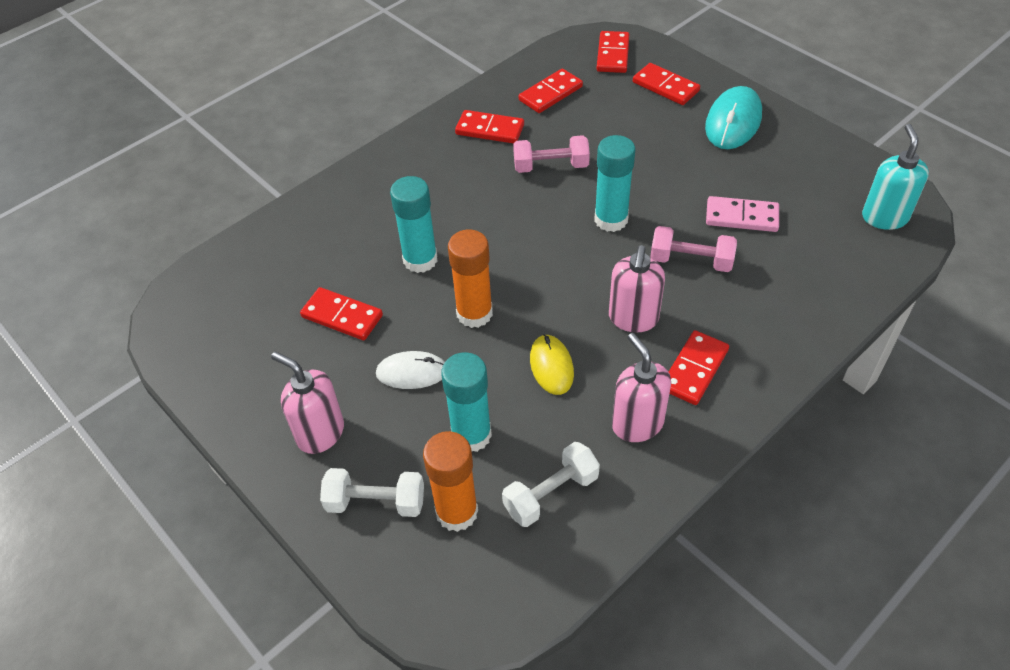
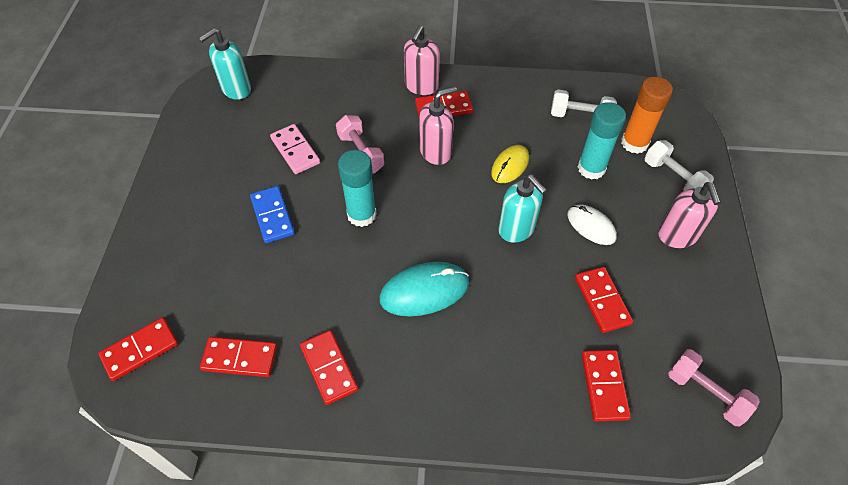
camera: 135 degrees left, 5 degrees up
turquoise glue stick [390,176,438,273] -> none
orange glue stick [448,230,493,328] -> turquoise soap dispenser [498,175,547,243]
pink dumbbell [513,135,590,173] -> pink dumbbell moved to [668,349,760,426]
pink soap dispenser [612,333,671,442] -> pink soap dispenser moved to [404,25,439,95]
red domino [633,63,700,105] -> red domino moved to [582,350,631,421]
turquoise mouse [705,86,762,149] -> turquoise mouse moved to [379,262,469,316]
none -> blue domino [250,186,295,243]

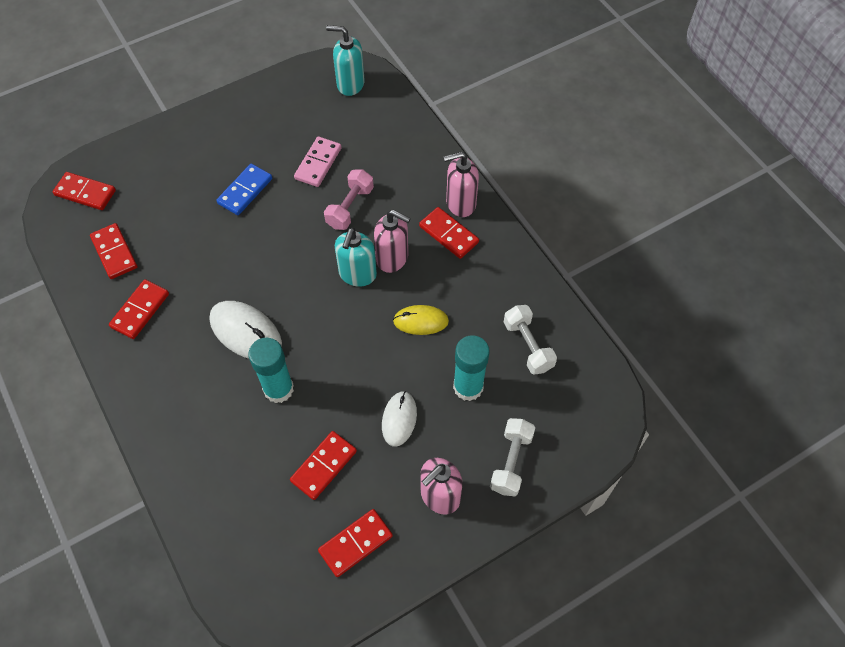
camera: 55 degrees right, 5 degrees up
turquoise glue stick [338,150,377,227] -> turquoise glue stick moved to [248,338,294,403]
turquoise mouse [379,262,469,316] -> white mouse [209,301,282,359]
turquoise soap dispenser [498,175,547,243] -> turquoise soap dispenser moved to [335,228,377,287]
red domino [582,350,631,421] -> red domino moved to [318,509,393,577]
orange glue stick [621,77,673,154] -> none
pink dumbbell [668,349,760,426] -> none

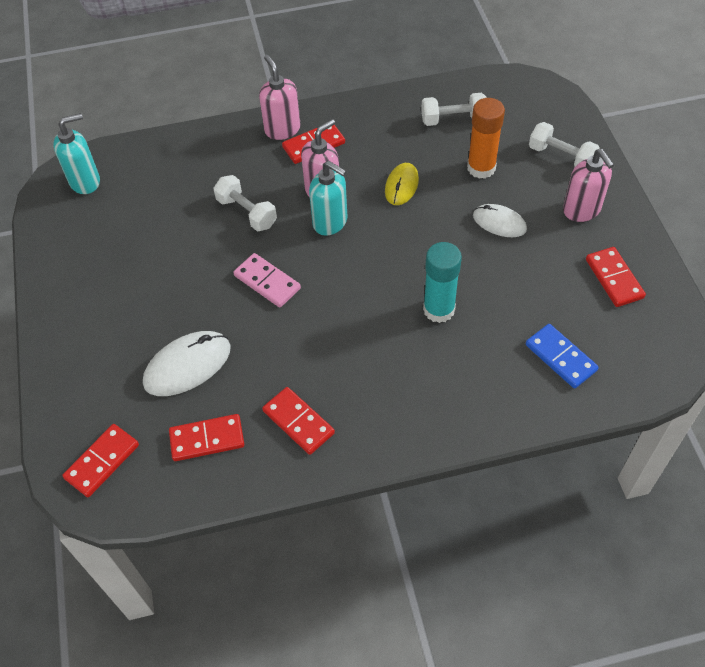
camera: 70 degrees left, 5 degrees down
white mouse [209,301,282,359] -> white mouse moved to [143,331,231,396]
blue domino [216,164,272,215] -> blue domino moved to [526,324,599,388]
red domino [290,431,357,500] -> none
pink domino [294,137,342,187] -> pink domino moved to [233,253,301,308]
pink dumbbell [324,170,374,230] -> white dumbbell [213,175,277,231]
turquoise soap dispenser [326,25,365,96] -> turquoise soap dispenser turned 150 degrees counterclockwise [53,113,100,194]
pink soap dispenser [443,152,479,217] -> pink soap dispenser turned 150 degrees clockwise [259,55,301,140]
turquoise glue stick [453,335,490,401] -> orange glue stick [467,98,505,179]

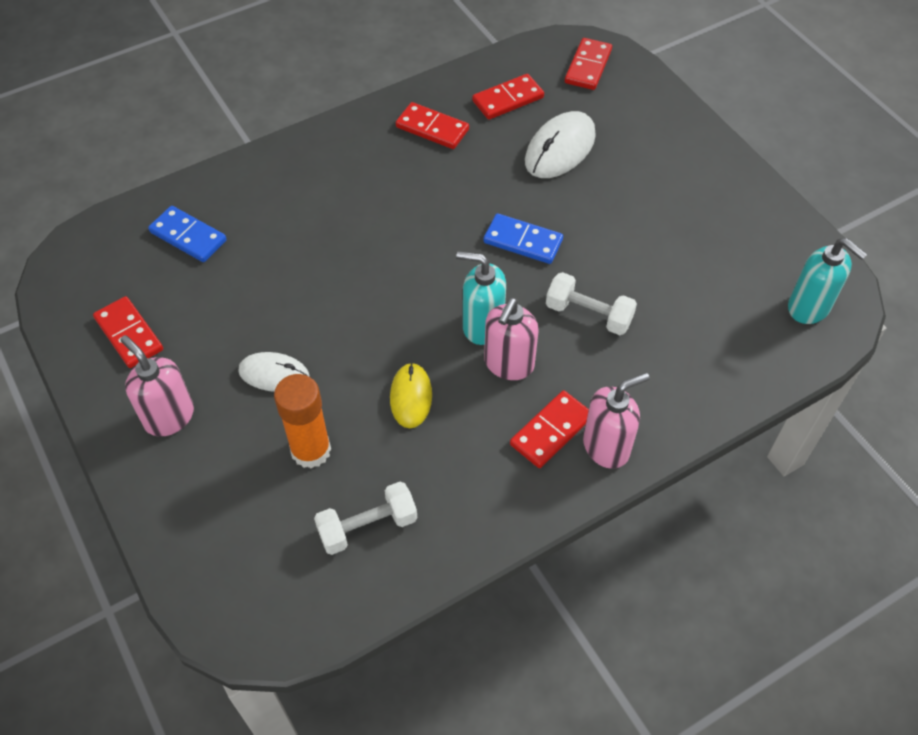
camera: 160 degrees right, 0 degrees up
turquoise soap dispenser [53,113,100,194] -> turquoise soap dispenser turned 90 degrees counterclockwise [788,238,868,324]
pink domino [233,253,301,308] -> blue domino [483,213,563,264]
pink soap dispenser [259,55,301,140] -> pink soap dispenser turned 75 degrees counterclockwise [583,372,650,469]
turquoise glue stick [423,242,462,323] -> none
white dumbbell [529,122,600,166] -> none

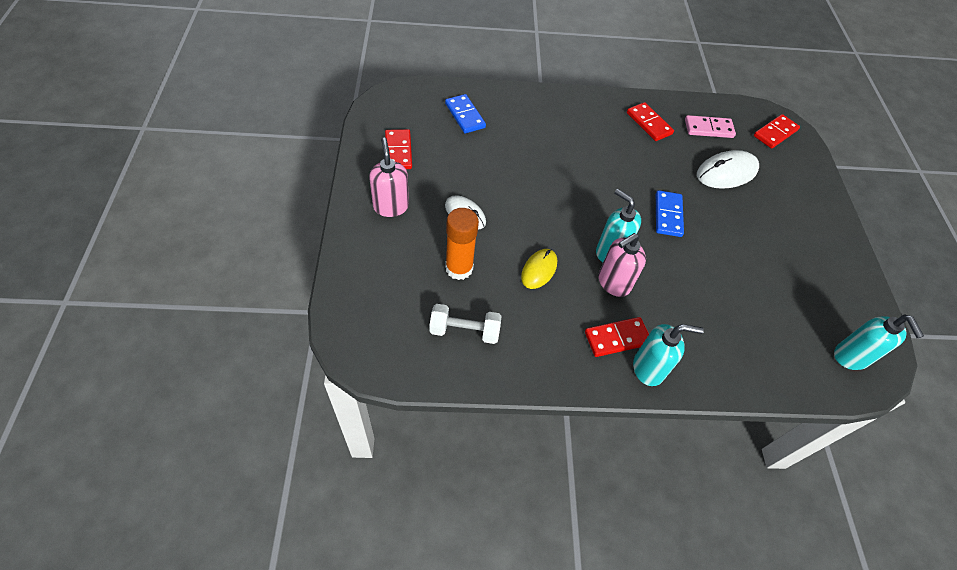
camera: 25 degrees right, 0 degrees up
red domino [472,74,544,120] -> pink domino [685,115,736,138]
blue domino [483,213,563,264] -> blue domino turned 45 degrees clockwise [656,190,684,237]
white dumbbell [546,272,637,335] -> none
pink soap dispenser [583,372,650,469] -> turquoise soap dispenser [633,324,704,386]

